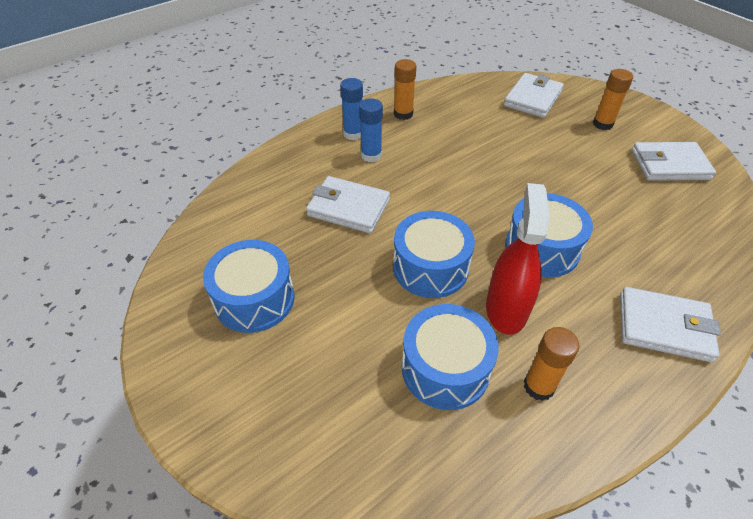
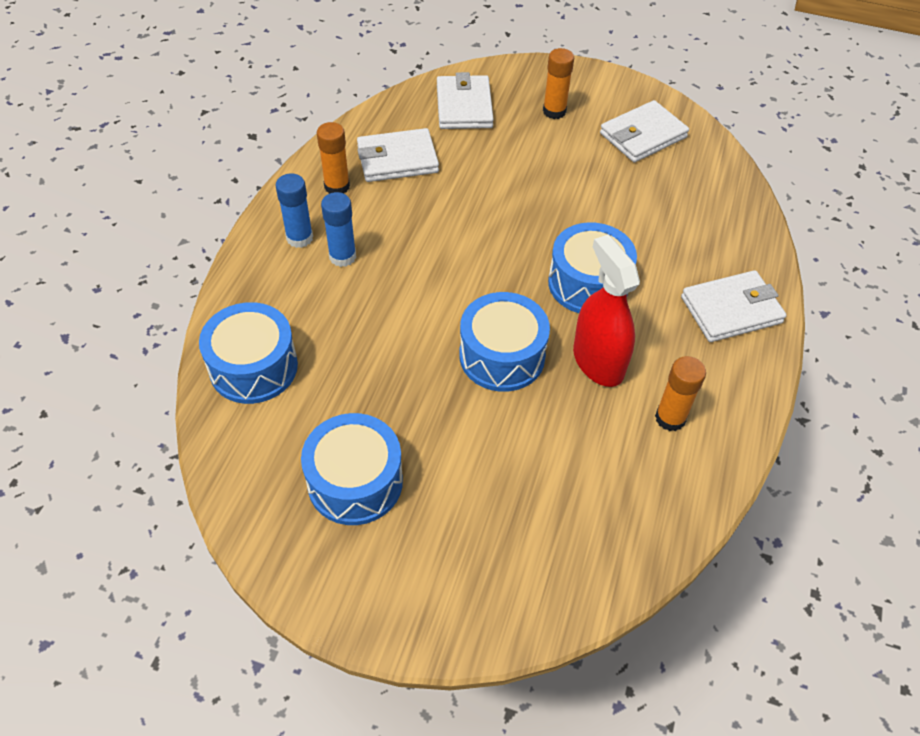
camera: 35 degrees left, 5 degrees up
white wallet [306,176,390,233] -> white wallet moved to [357,128,439,182]
blue drum [402,304,499,410] -> blue drum moved to [199,302,298,404]

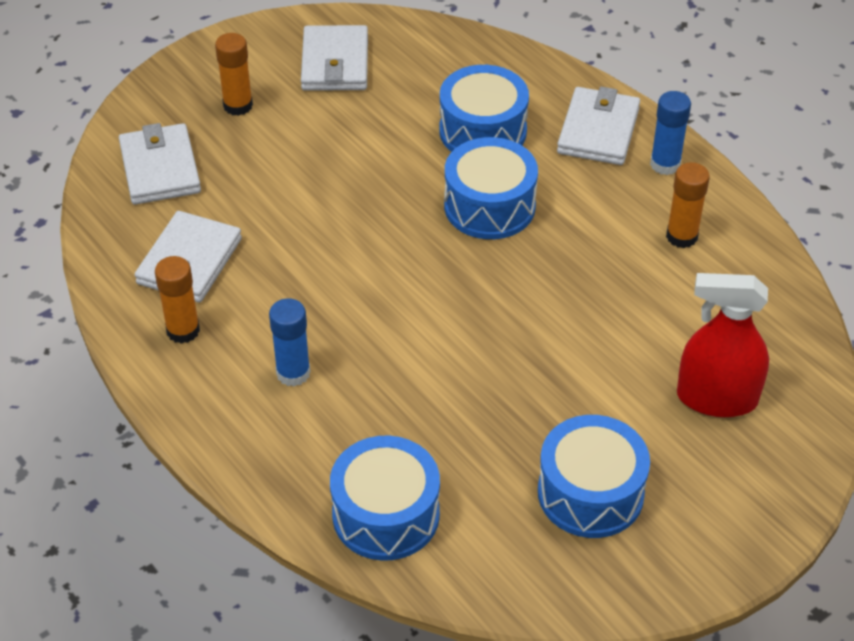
camera: 55 degrees left, 5 degrees down
blue glue stick [276,173,313,248] -> blue glue stick moved to [650,91,691,175]
white wallet [437,72,494,129] -> white wallet turned 45 degrees clockwise [119,123,201,205]
blue drum [459,292,550,392] -> blue drum moved to [439,65,529,152]
red spray bottle [573,235,640,387] -> red spray bottle moved to [677,273,769,417]

